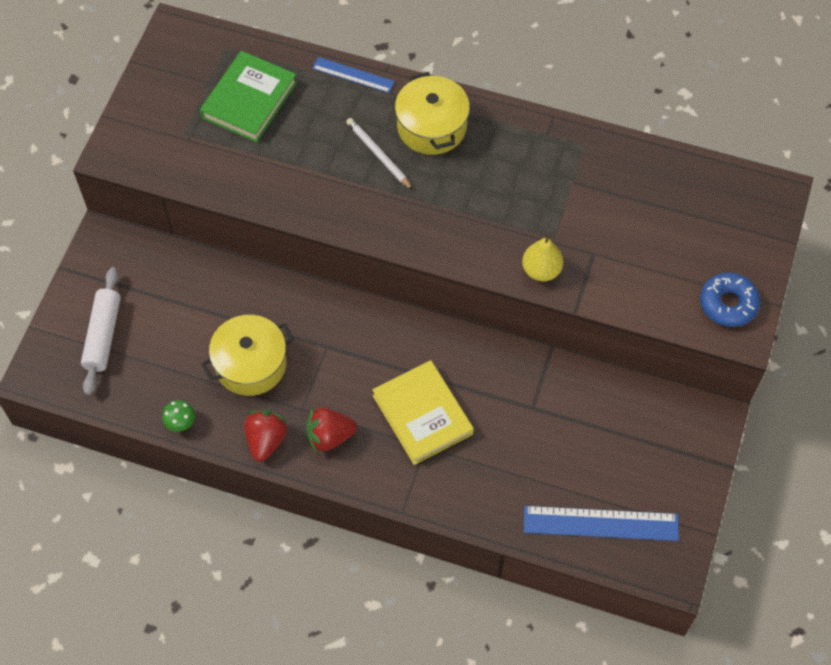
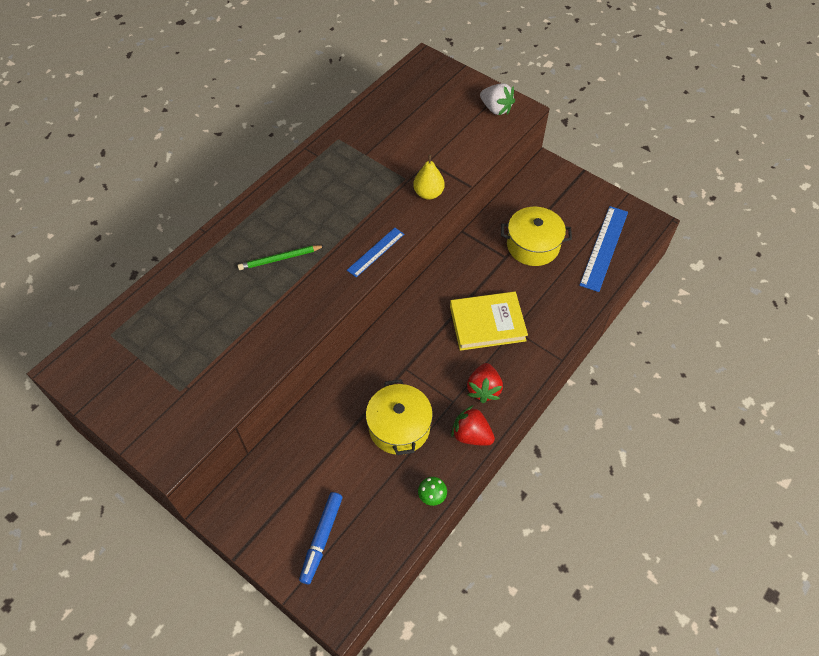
camera: 70 degrees left, 5 degrees down
white rolling pin [81,267,121,395] -> blue marker [299,492,343,584]
green book [200,51,297,142] -> none
blue ruler [312,57,395,93] -> blue ruler moved to [347,228,404,277]
white pencil [346,118,413,190] -> green pencil [238,245,325,270]
yellow pot [395,72,470,155] -> yellow pot moved to [501,207,572,266]
blue donut [700,272,760,327] -> white strawberry [480,83,515,115]

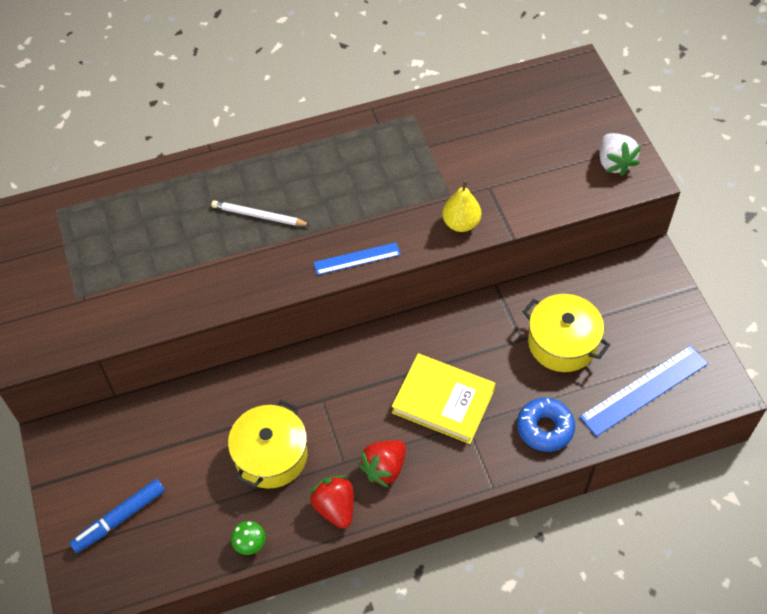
camera: 35 degrees right, 0 degrees up
green pencil [238,245,325,270] -> white pencil [211,200,310,226]
none -> blue donut [517,398,575,452]

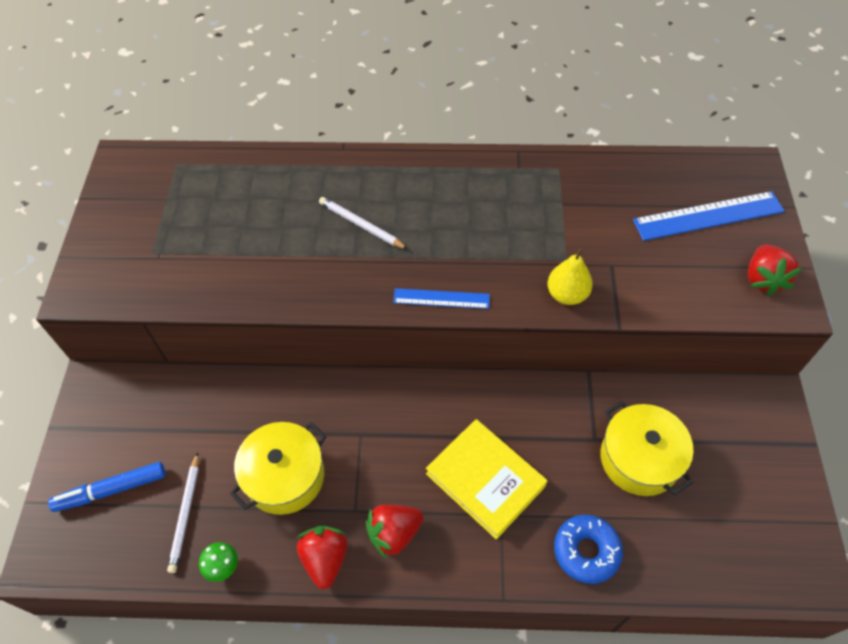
camera: 20 degrees right, 0 degrees up
blue ruler [579,345,708,437] -> blue ruler moved to [633,191,785,241]
white strawberry [600,133,641,176] -> red strawberry [748,245,802,296]
none -> white pencil [167,452,199,573]

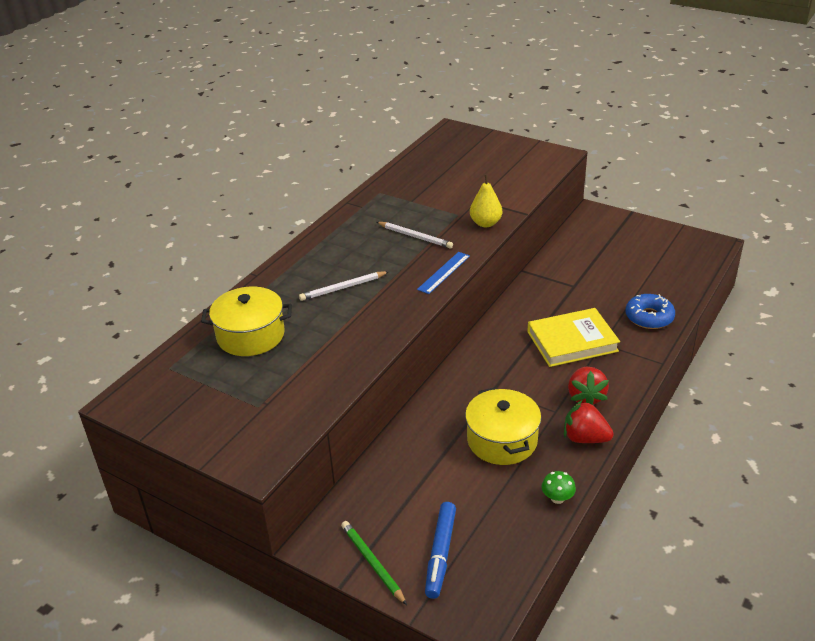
camera: 60 degrees left, 20 degrees down
white pencil [167,452,199,573] -> white pencil moved to [377,222,453,249]
yellow pot [601,401,694,496] -> yellow pot moved to [201,287,292,356]
blue ruler [633,191,785,241] -> none
red strawberry [748,245,802,296] -> none
none -> green pencil [341,521,407,605]

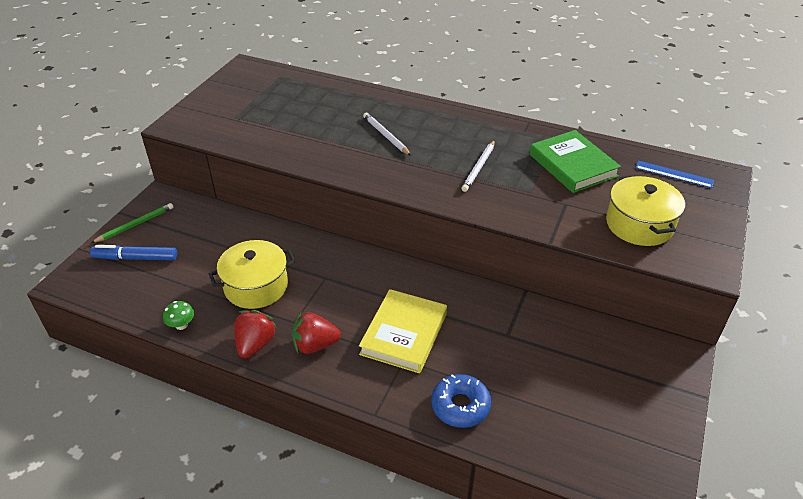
camera: 80 degrees right, 5 degrees up
yellow pot [201,287,292,356] -> yellow pot moved to [606,175,685,246]
blue ruler [417,252,470,294] -> blue ruler moved to [635,160,714,188]
yellow pear [470,175,502,227] -> none
yellow book [527,308,620,367] -> yellow book turned 45 degrees clockwise [359,289,447,373]
none -> green book [530,130,621,193]

